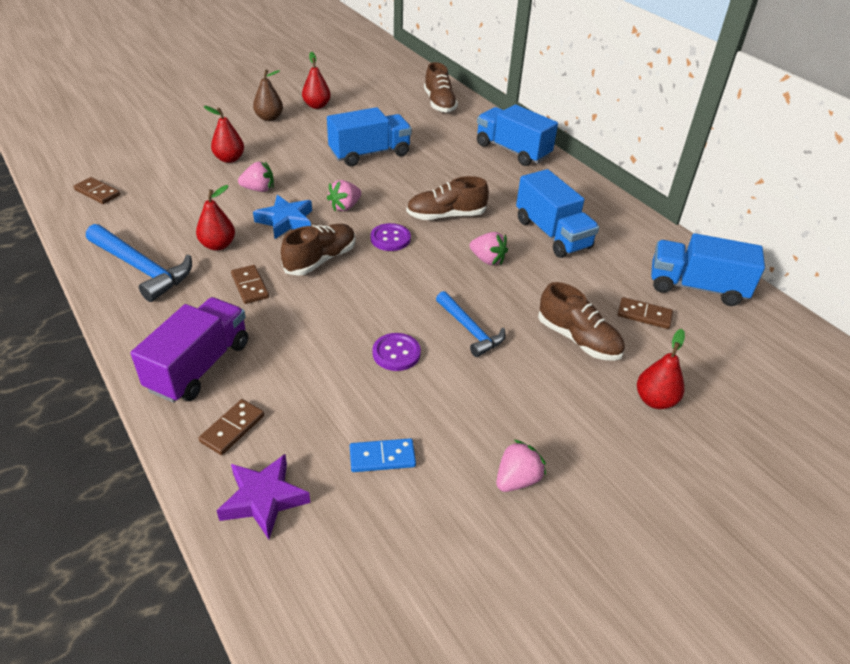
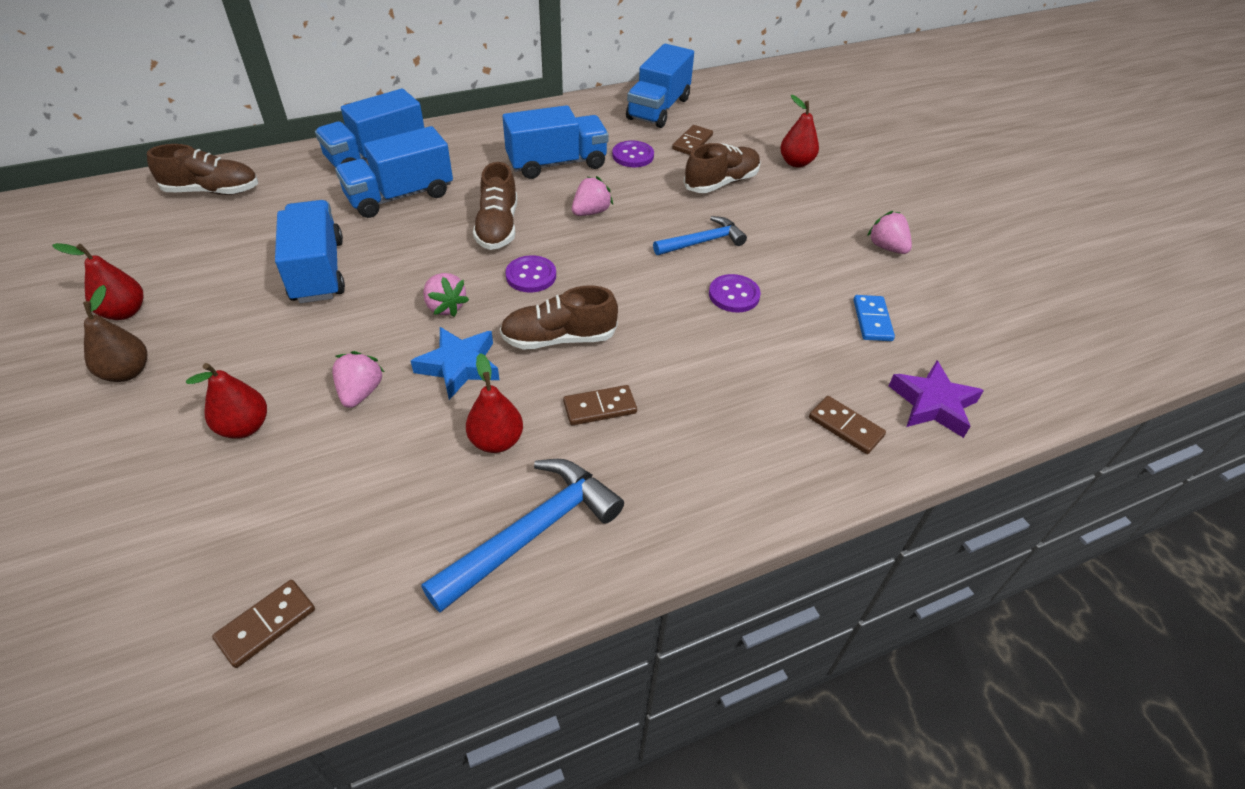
camera: 80 degrees left, 5 degrees up
purple truck [131,297,248,403] -> none
brown shoe [281,224,355,276] -> brown shoe turned 60 degrees counterclockwise [500,286,618,350]
none -> blue truck [335,126,453,218]
none -> purple button [612,141,654,167]

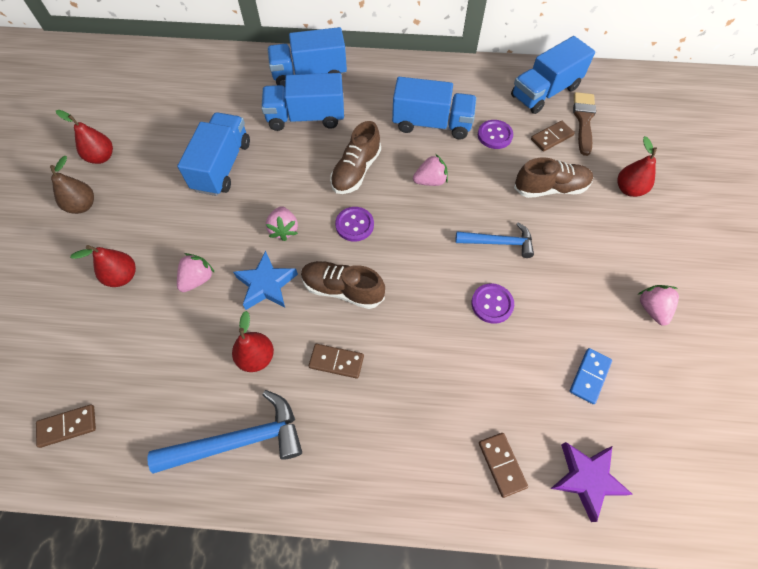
camera: 30 degrees right, 15 degrees up
brown shoe [147,144,258,195] -> none
none -> brown brush [573,92,596,156]

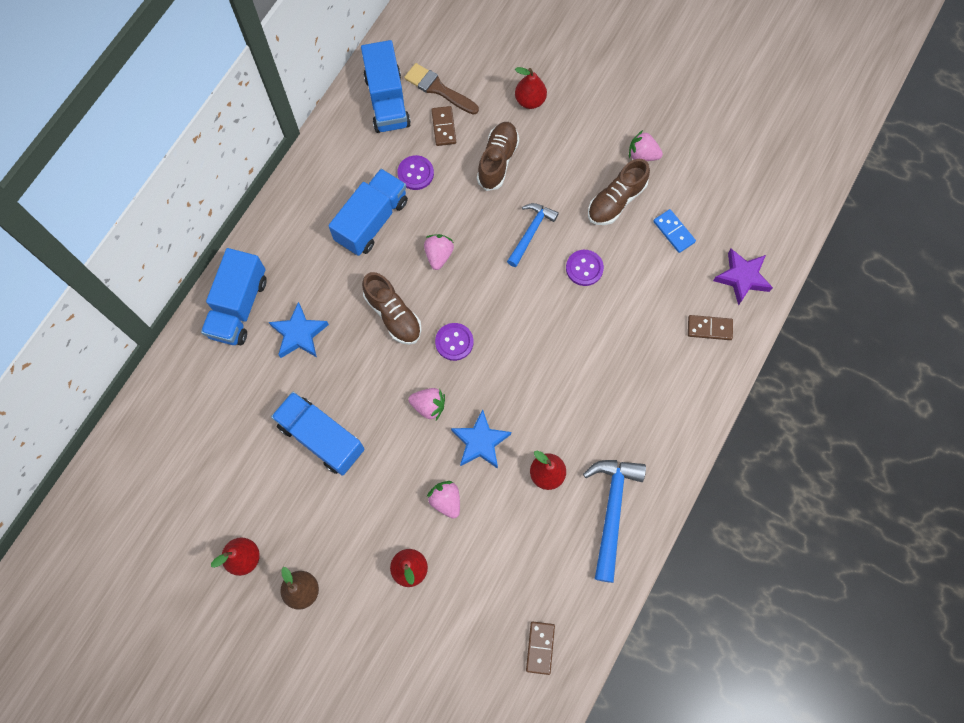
camera: 65 degrees left, 10 degrees up
blue truck [261,73,344,131] -> blue star [269,302,329,358]
brown shoe [301,261,385,309] -> brown shoe moved to [588,159,650,225]
brown domino [309,344,364,379] -> none

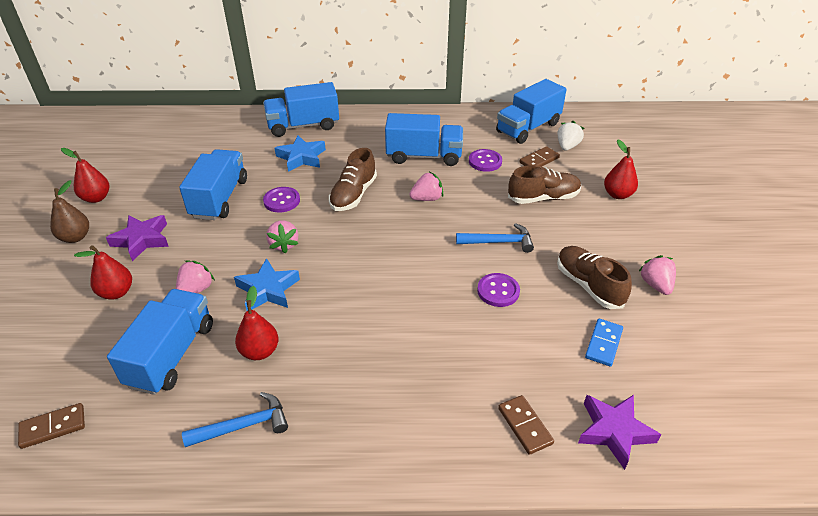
camera: 60 degrees right, 30 degrees down
brown brush [404,63,479,115] -> white strawberry [557,121,584,150]
purple button [435,323,474,361] -> purple button moved to [263,187,300,213]
blue hammer [583,460,646,583] -> blue hammer [182,392,288,447], size x0.65
brown shoe [588,159,650,225] -> brown shoe turned 45 degrees clockwise [557,246,632,309]
none -> purple star [106,215,169,261]
none -> blue truck [107,289,213,395]

